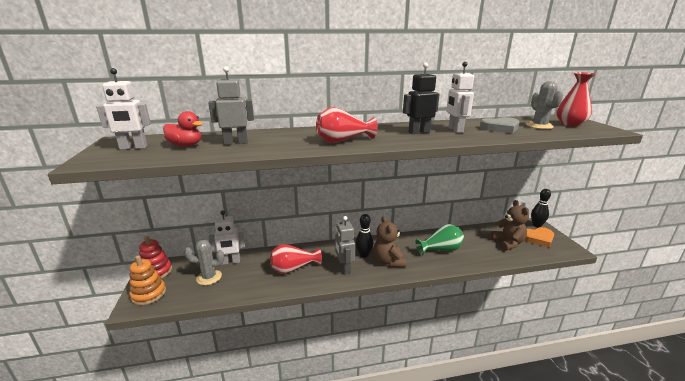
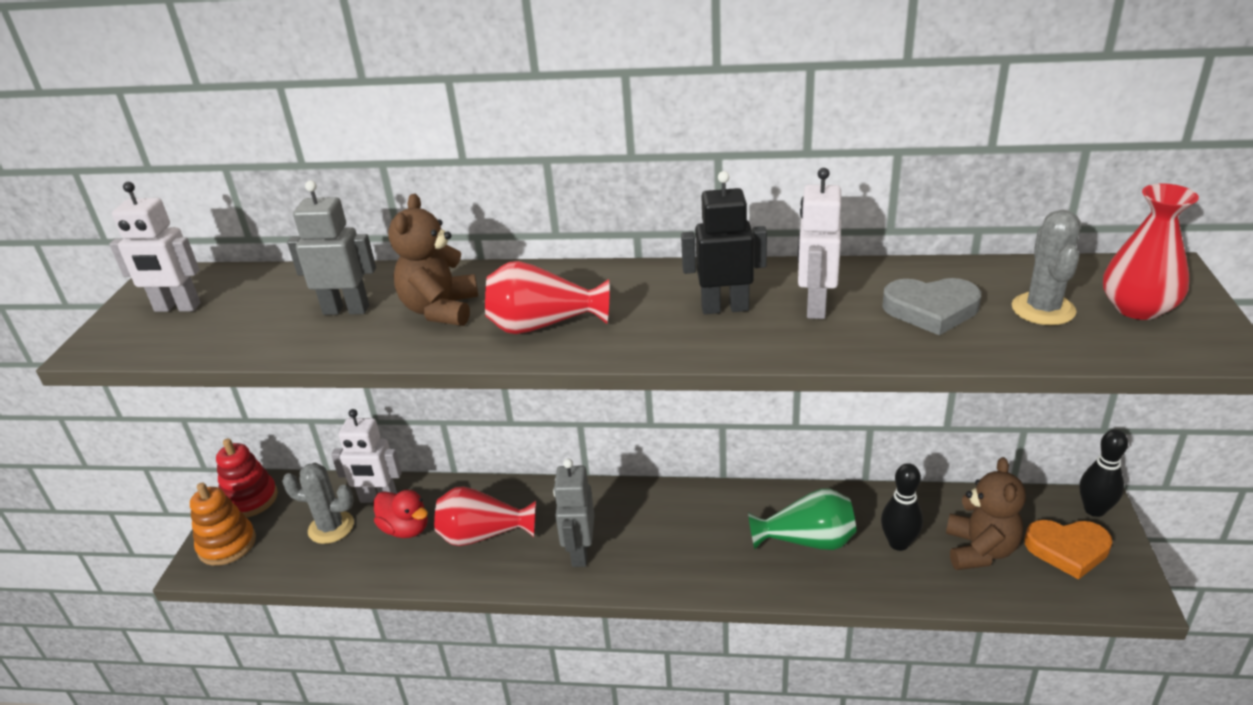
camera: 20 degrees right, 10 degrees up
red duck [163,111,203,147] -> red duck moved to [374,490,428,538]
black bowling pin [355,214,374,258] -> black bowling pin moved to [881,463,923,551]
brown teddy bear [373,216,406,267] -> brown teddy bear moved to [388,194,478,326]

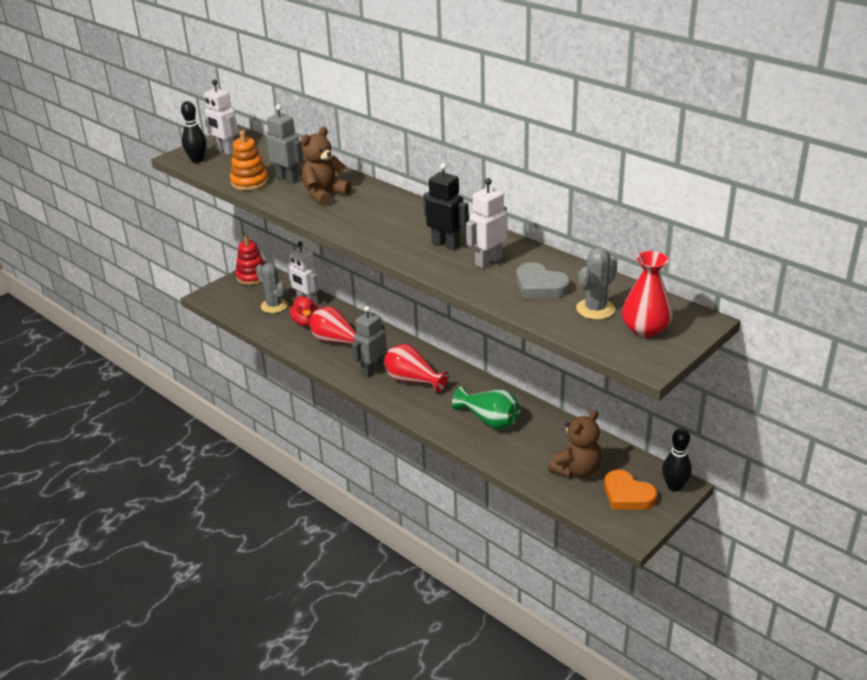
camera: 35 degrees right, 0 degrees up
orange stacking toy [190,483,256,566] -> orange stacking toy moved to [230,131,269,191]
red vase [485,261,610,334] -> red vase moved to [384,344,449,393]
black bowling pin [881,463,923,551] -> black bowling pin moved to [181,101,207,163]

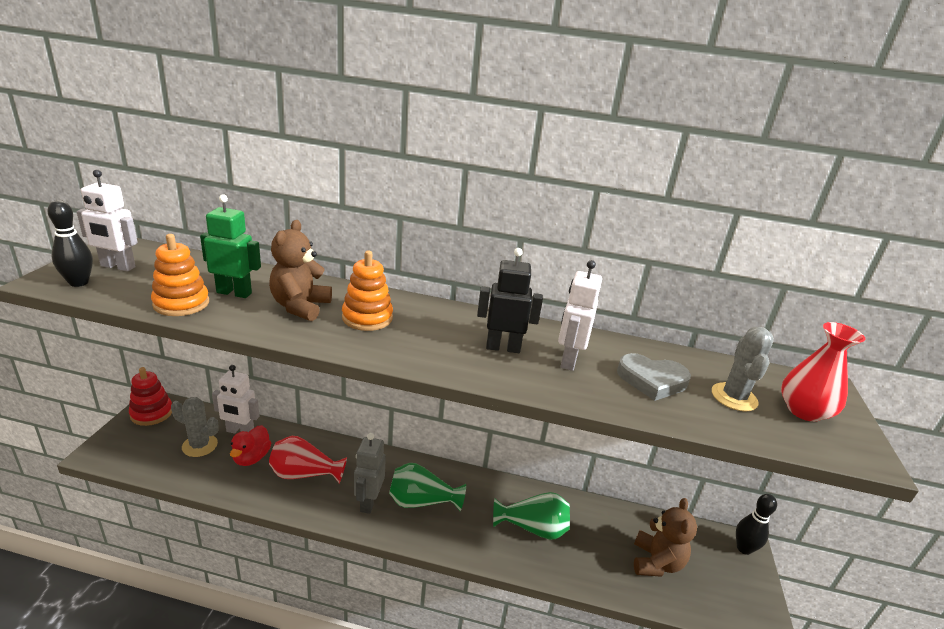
camera: 35 degrees left, 5 degrees down
grey robot [266,104,303,184] -> green robot [200,194,261,298]
red duck [289,296,318,326] -> red duck turned 60 degrees clockwise [230,425,271,466]
red vase [384,344,449,393] -> green vase [389,463,466,511]
orange heart [604,470,657,510] -> none
none -> orange stacking toy [342,251,393,331]

